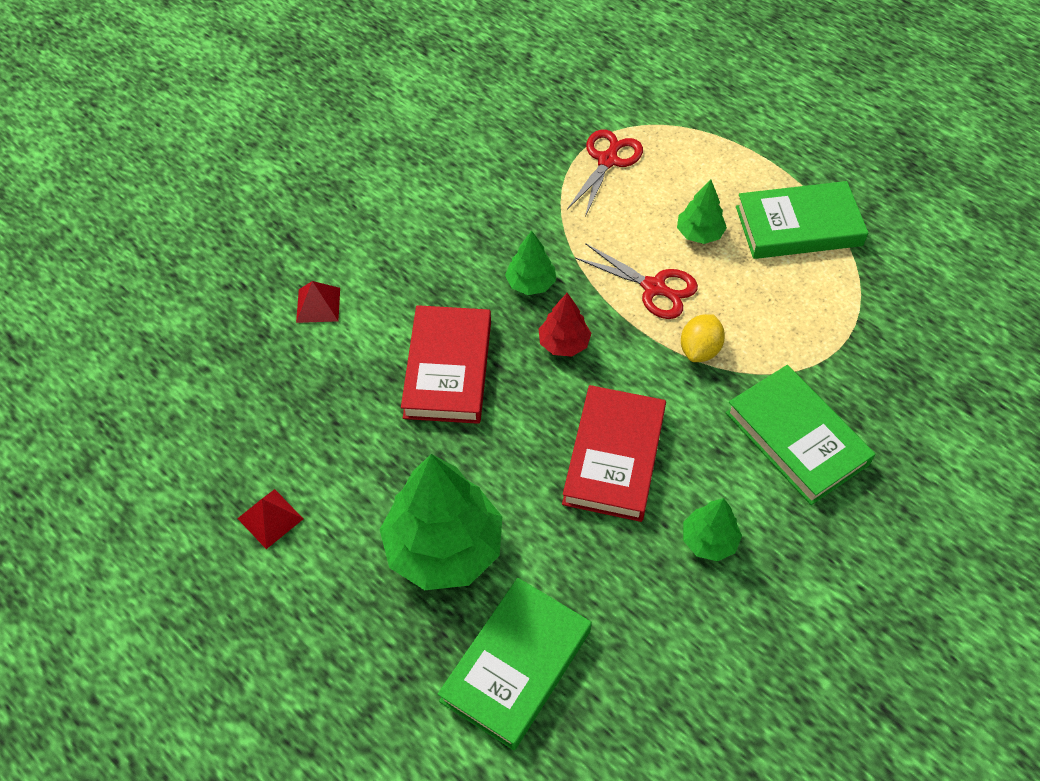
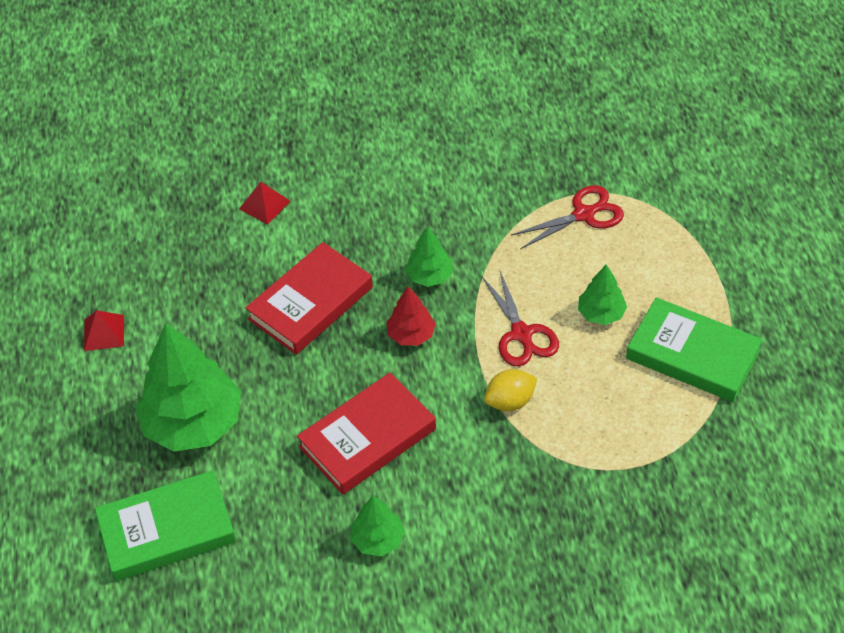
camera: 40 degrees right, 5 degrees down
green book [726,365,875,505] -> none

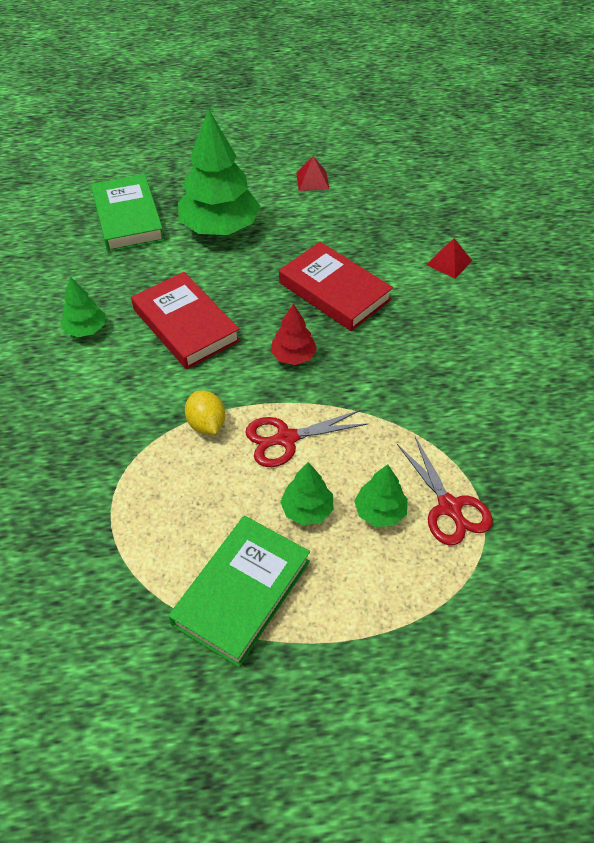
camera: 90 degrees right, 0 degrees up
green tree [405,227,453,287] -> green tree moved to [354,464,408,527]

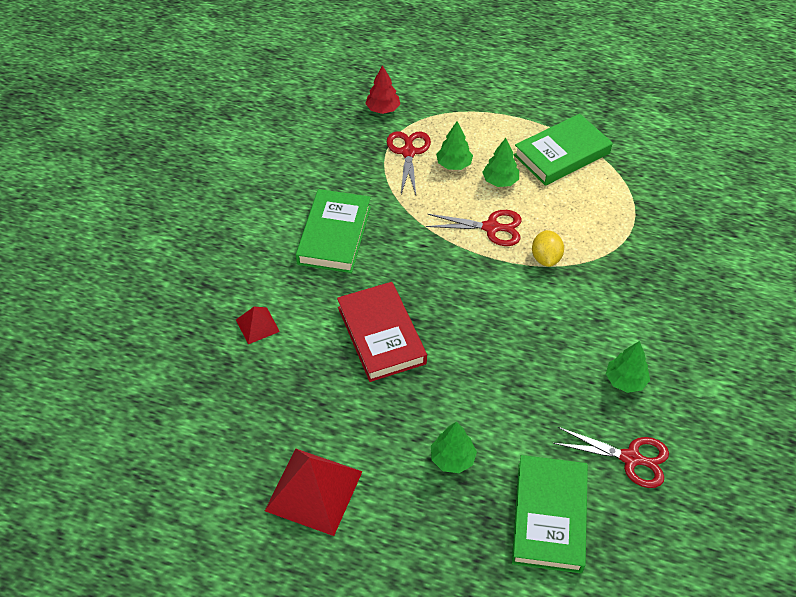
camera: 155 degrees left, 0 degrees up
red book [131,272,240,369] -> none
green tree [178,109,260,235] -> green tree [431,422,477,473], size x0.49
red tree [271,304,317,365] -> red tree moved to [365,65,400,114]
red pyramid [296,156,329,191] -> red pyramid [265,448,363,536], size x1.94
none -> green book [296,189,371,273]
none -> red scissors [553,427,669,488]

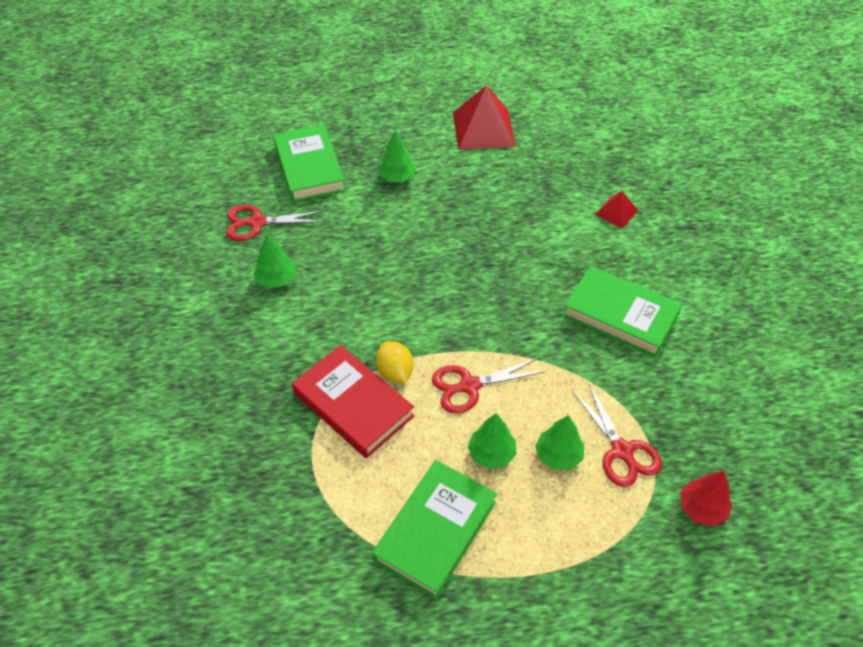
camera: 155 degrees right, 0 degrees up
green book [296,189,371,273] -> green book turned 45 degrees counterclockwise [563,266,682,357]
red book [337,282,427,382] -> red book moved to [292,345,414,458]

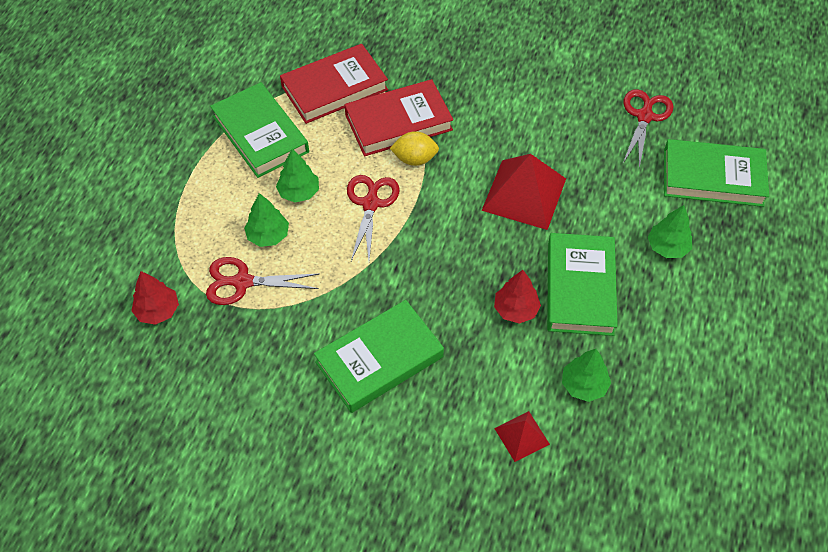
camera: 115 degrees right, 5 degrees up
green tree [254,234,295,288] -> green tree moved to [562,349,611,402]
red pyramid [453,85,516,150] -> red pyramid moved to [481,154,566,230]
none -> red book [280,44,388,124]
none -> red tree [494,270,541,324]
none -> green book [547,233,618,336]

